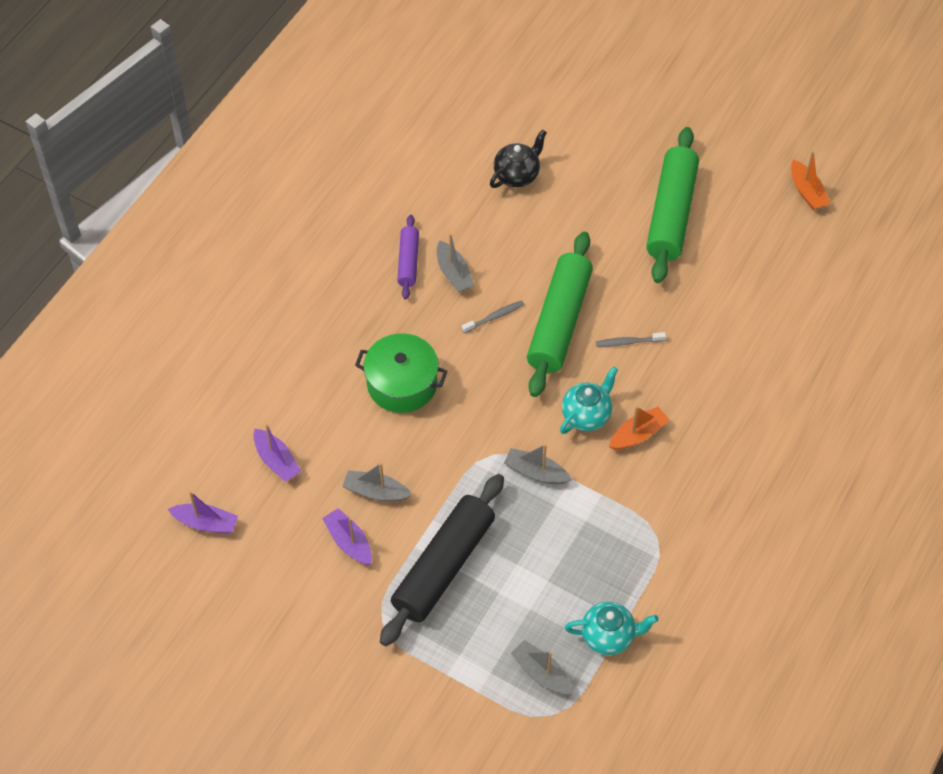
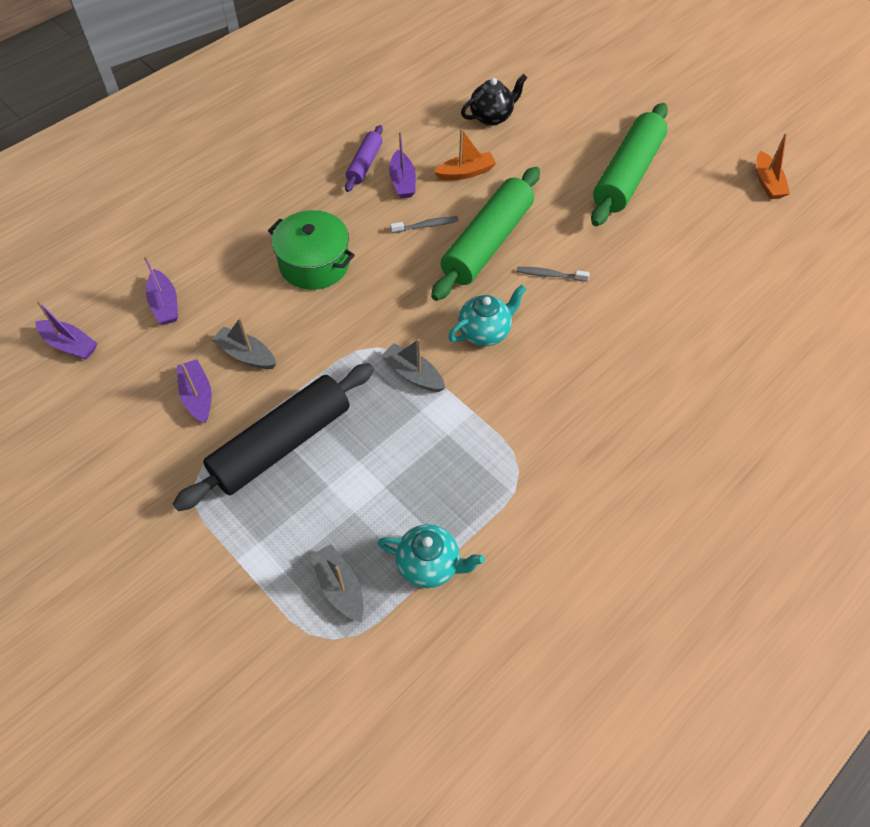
camera: 15 degrees right, 0 degrees up
grey boat [437,234,474,292] -> purple boat [389,132,416,198]
orange boat [609,406,670,450] -> orange boat moved to [434,129,496,180]

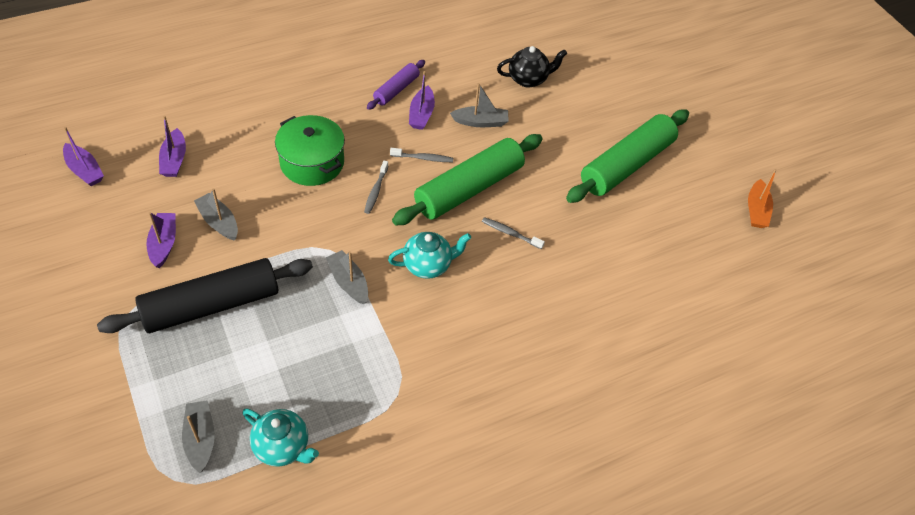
camera: 15 degrees right, 5 degrees down
orange boat [434,129,496,180] -> grey boat [450,83,509,127]
none -> grey toothbrush [364,161,389,214]

